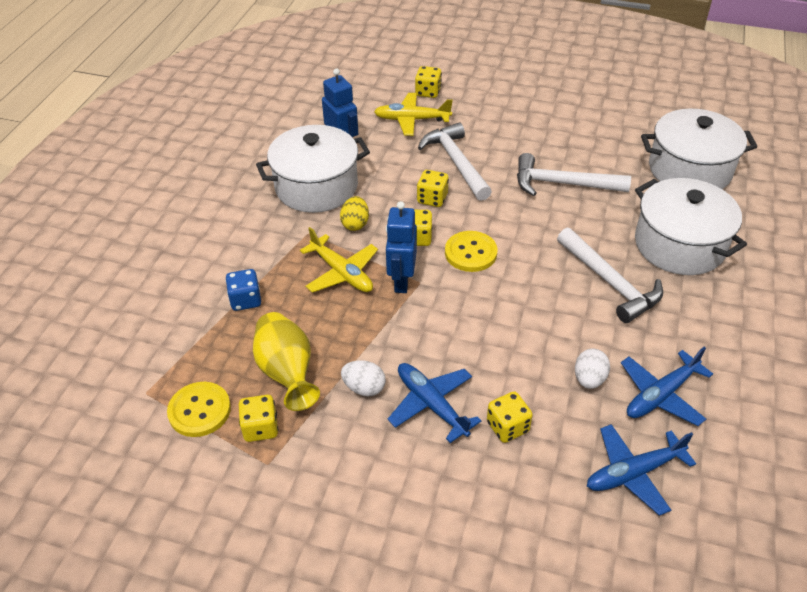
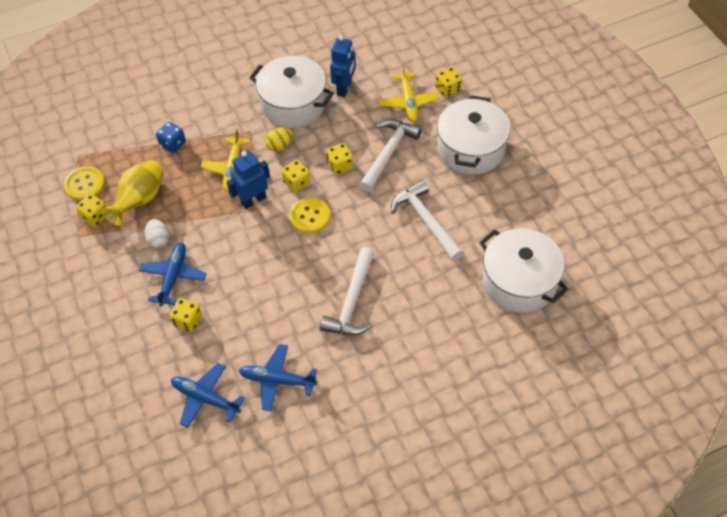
camera: 50 degrees right, 10 degrees up
yellow plane [374,93,453,136] -> yellow plane turned 150 degrees counterclockwise [378,63,439,122]
white egg [575,349,610,389] -> none
white pot [635,178,747,275] -> white pot moved to [437,95,511,175]

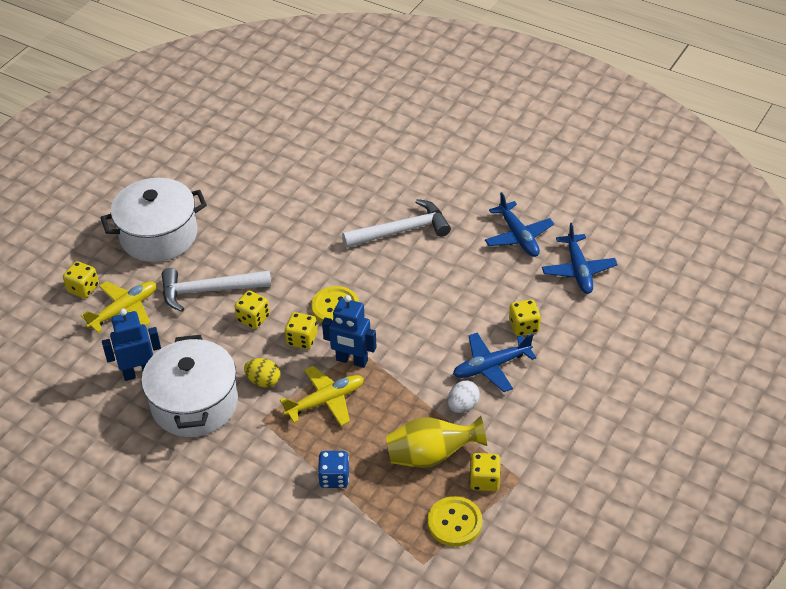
camera: 125 degrees left, 10 degrees down
white hammer [391,180,463,261] -> none
white pot [479,228,569,313] -> none

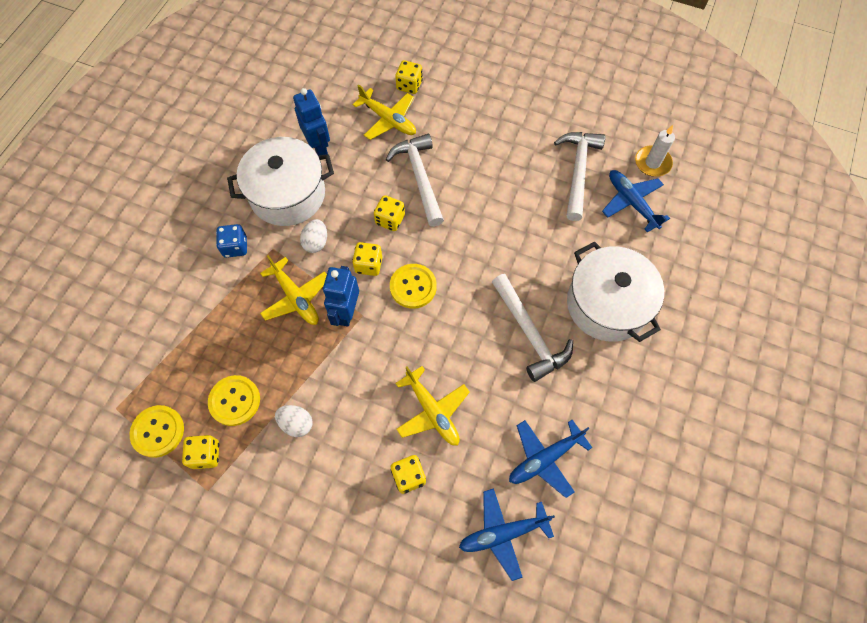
camera: 80 degrees right, 20 degrees up
white pot [101,178,207,262] -> white pot moved to [567,242,664,342]
yellow egg [244,358,281,388] -> white egg [300,219,327,253]
blue dice [318,451,349,488] -> blue dice moved to [216,224,247,258]
yellow vase [386,416,487,468] -> yellow button [208,375,260,426]
blue plane [453,333,537,392] -> blue plane moved to [602,170,670,233]
none -> yellow plane [395,366,470,446]
none -> white hammer [554,132,605,221]
none -> white candle [635,125,675,177]

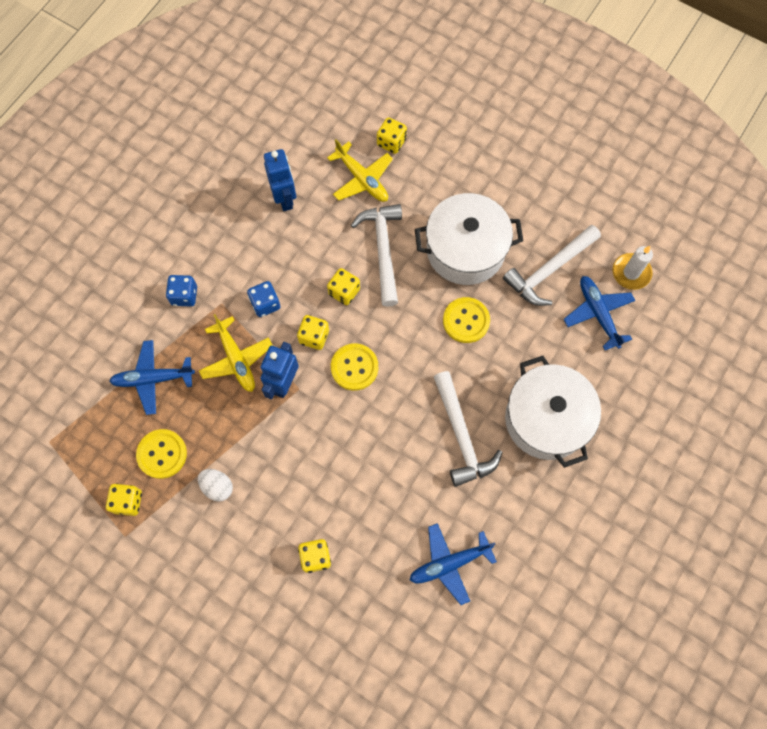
camera: 10 degrees right, 5 degrees up
yellow button [130,405,184,458] -> yellow button moved to [443,297,490,343]
white pot [227,137,334,226] -> white pot moved to [415,193,523,285]
white egg [300,219,327,253] -> blue dice [247,281,280,317]
yellow plane [395,366,470,446] -> none
blue plane [459,488,555,581] -> blue plane moved to [109,340,195,415]
white hammer [554,132,605,221] -> white hammer turned 150 degrees counterclockwise [503,225,601,306]

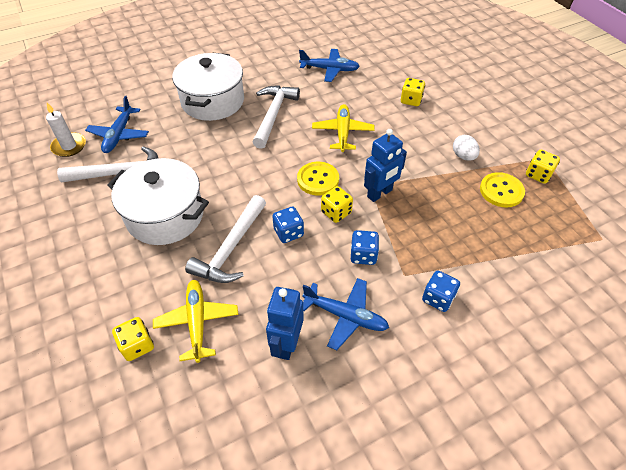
camera: 150 degrees left, 20 degrees down
blue plane [109,340,195,415] -> blue plane moved to [302,278,389,350]
yellow plane [199,314,273,392] -> yellow plane moved to [312,104,375,152]
yellow dice [327,268,360,305] -> blue dice [272,206,304,243]
yellow button [443,297,490,343] -> none

